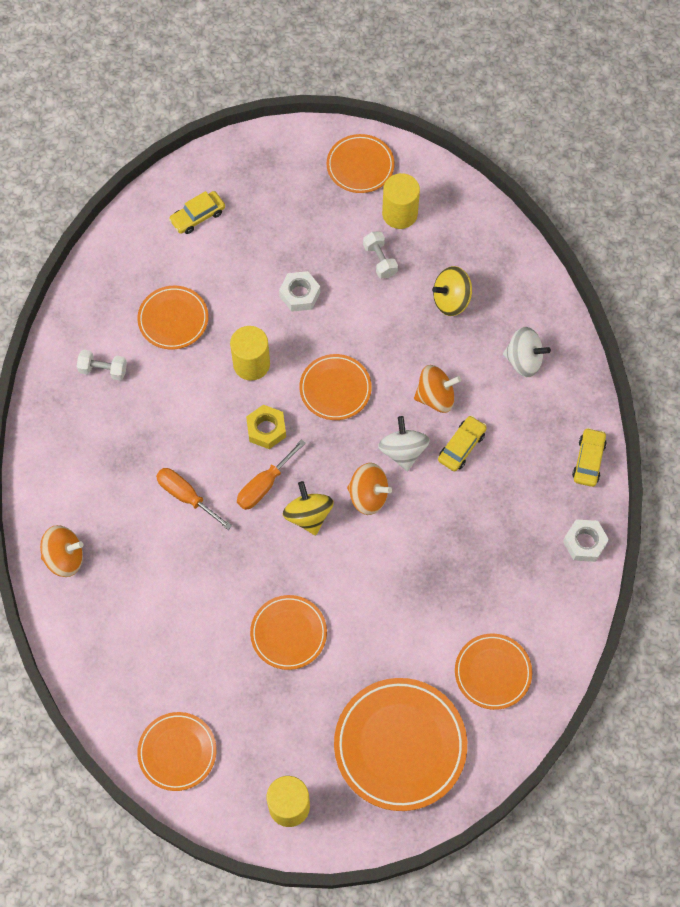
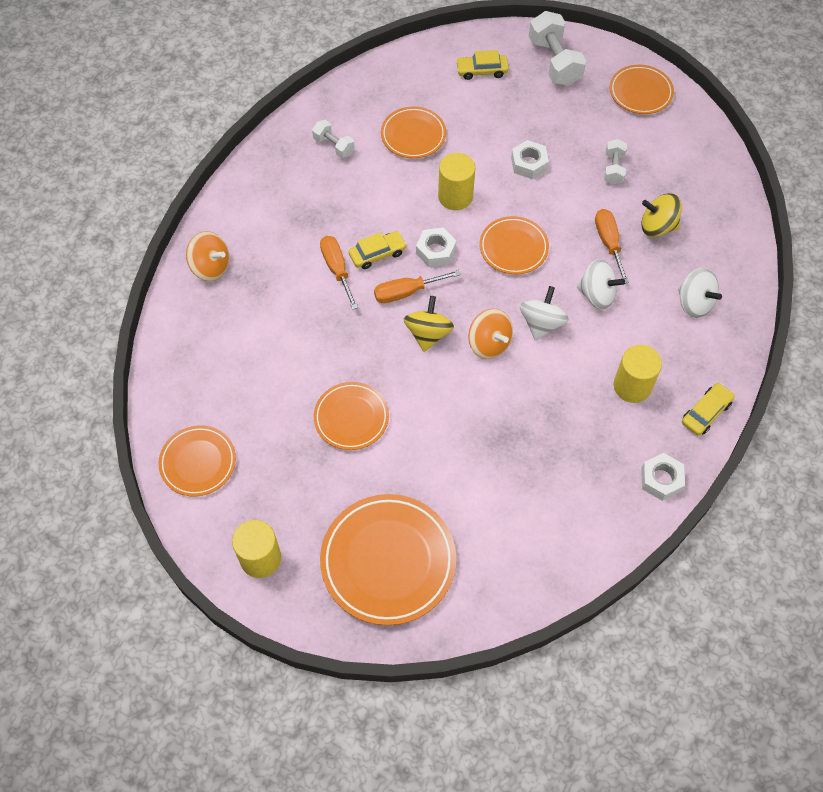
camera: 30 degrees right, 5 degrees down
yellow nut [246,405,286,449] -> white nut [416,228,456,267]
yellow cylinder [382,173,420,229] -> yellow cylinder moved to [614,345,662,403]
orange spinning top [414,365,461,413] -> white spinning top [577,259,625,310]
yellow car [438,416,487,472] -> yellow car moved to [349,231,407,269]
orange plate [455,634,532,710] -> none
none -> white dumbbell [529,11,586,86]
none -> orange screwdriver [595,209,629,283]

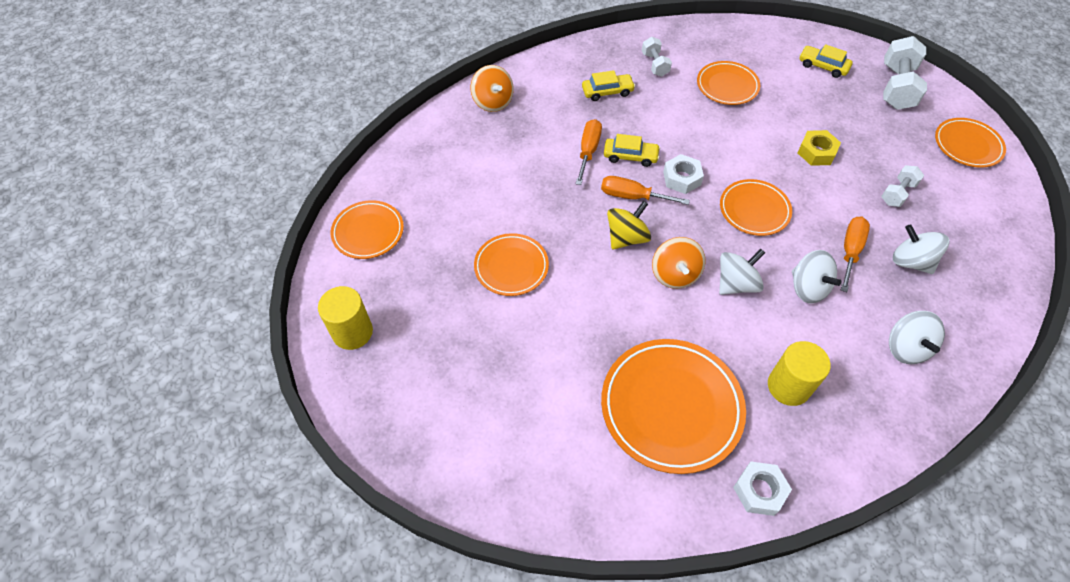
camera: 35 degrees right, 5 degrees down
orange plate [320,494,456,625] -> orange plate moved to [601,339,746,474]
yellow cylinder [438,153,475,210] -> none
white nut [511,140,549,179] -> yellow nut [798,130,841,166]
yellow spinning top [641,193,682,237] -> white spinning top [893,224,949,274]
yellow car [682,383,735,436] -> yellow car moved to [582,70,635,101]

